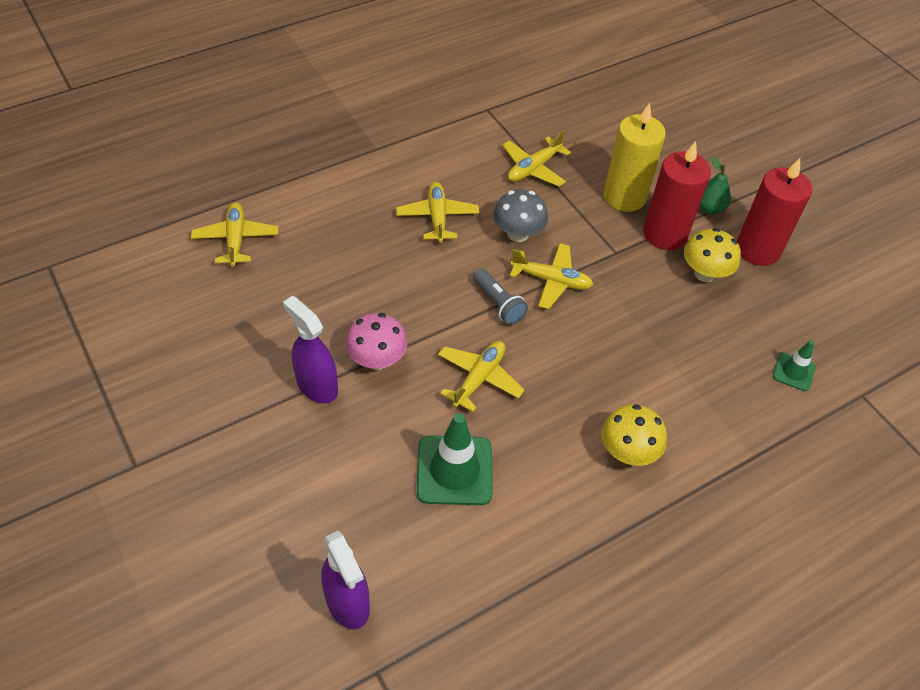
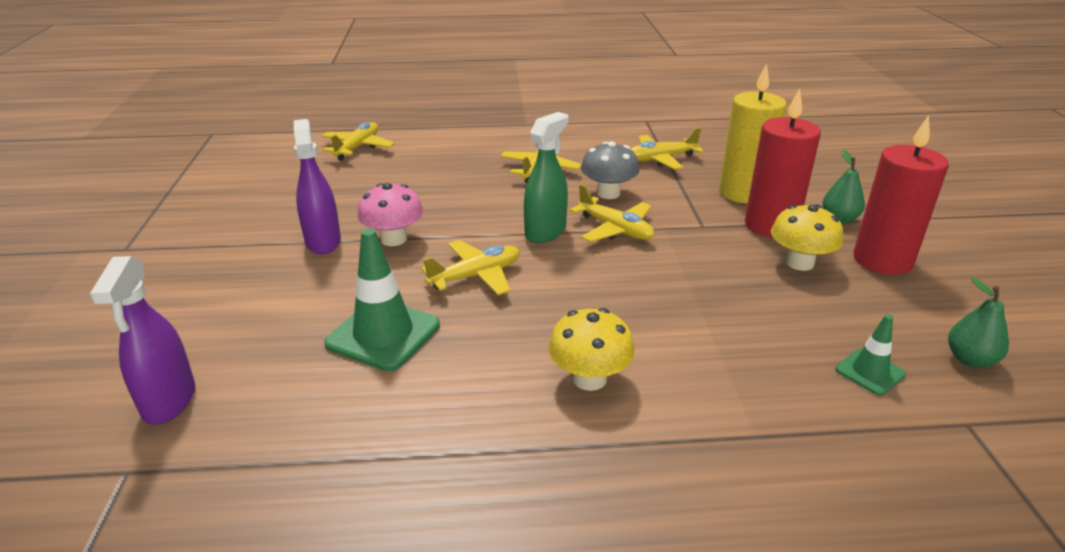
camera: 30 degrees right, 20 degrees down
grey flashlight [473,269,528,325] -> green spray bottle [524,112,569,243]
none -> green pear [948,277,1009,368]

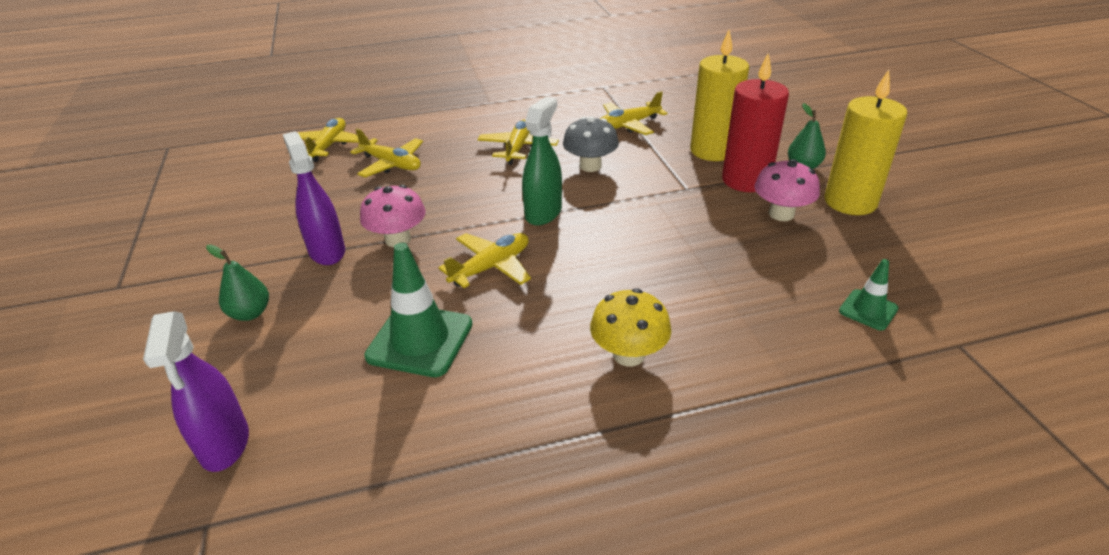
camera: 10 degrees left, 5 degrees up
yellow plane [570,184,654,242] -> yellow plane moved to [350,128,423,177]
yellow mushroom [771,205,843,271] -> pink mushroom [754,159,820,221]
red candle [853,115,949,275] -> yellow candle [824,70,907,215]
green pear [948,277,1009,368] -> green pear moved to [206,245,269,321]

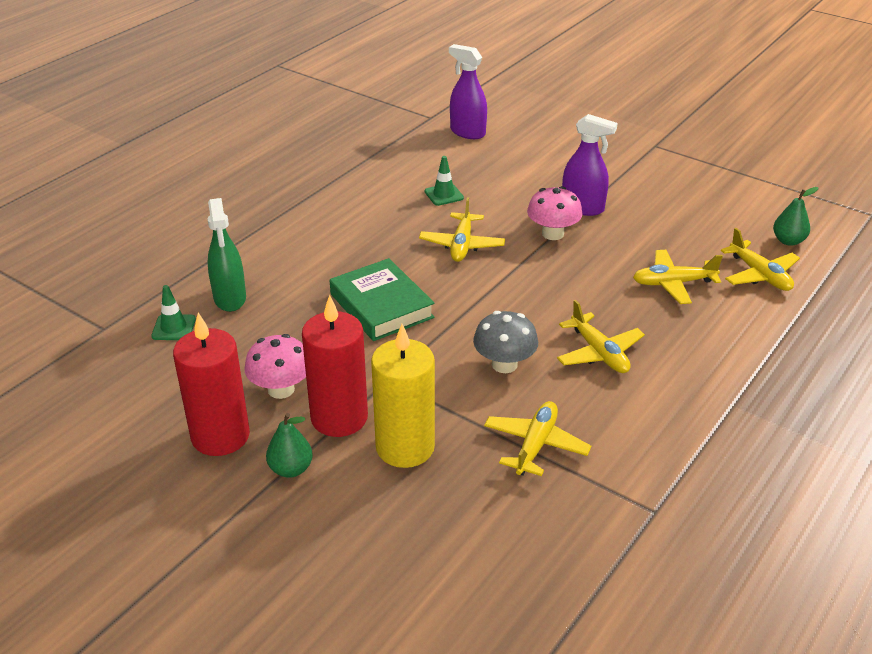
camera: 140 degrees right, 0 degrees up
green pear [206,245,269,321] -> green pear moved to [773,187,818,246]
green traffic cone [364,243,472,377] -> green traffic cone [425,156,464,206], size x0.55
green spray bottle [522,97,562,226] -> green spray bottle moved to [208,198,246,312]
yellow mushroom [590,289,671,366] -> none
yellow candle [824,70,907,215] -> red candle [173,313,250,456]
none -> green book [330,258,434,341]

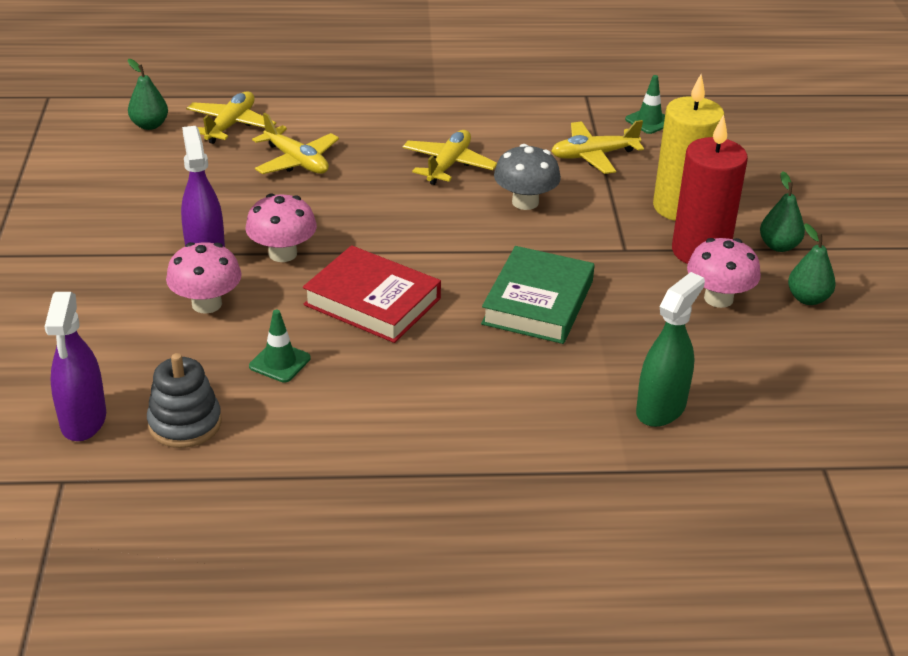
camera: 130 degrees left, 0 degrees up
green traffic cone [151,285,196,340] -> green traffic cone moved to [625,75,665,134]
red candle [173,313,250,456] -> green pear [788,223,836,305]
yellow plane [419,197,505,262] -> red book [303,245,441,343]
none -> grey stacking toy [147,353,221,448]
none -> pink mushroom [166,242,242,314]

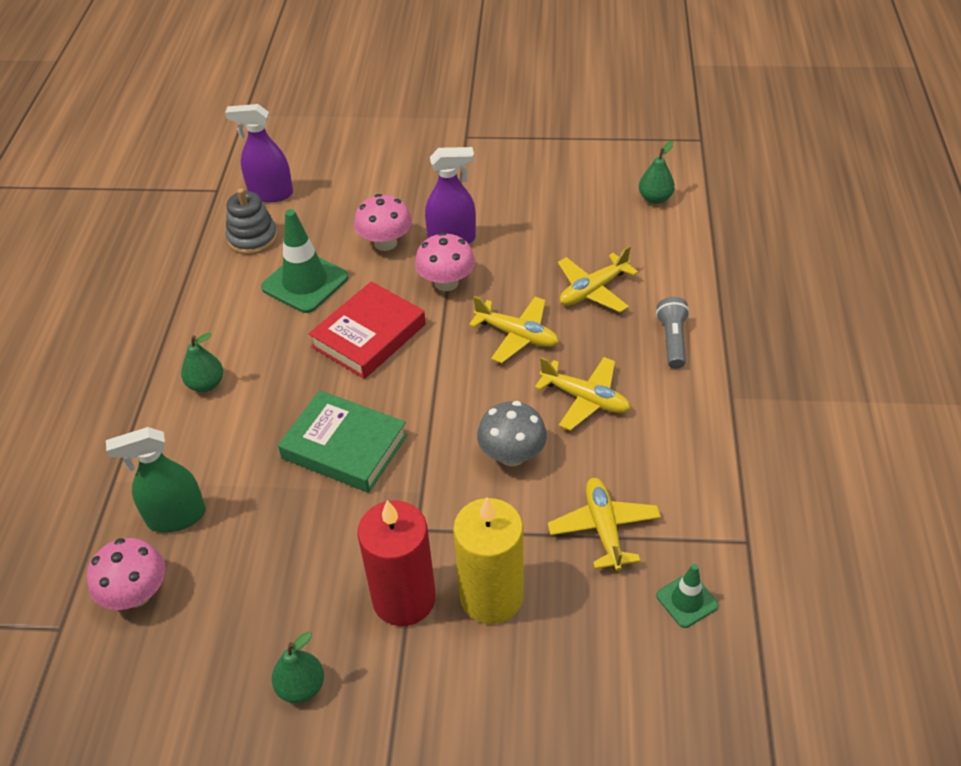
camera: 100 degrees right, 10 degrees up
yellow plane [186,92,276,144] -> yellow plane moved to [469,296,559,363]
green traffic cone [249,310,311,383] -> green traffic cone [261,209,348,313], size x1.83
green spray bottle [636,272,705,427] -> green spray bottle turned 120 degrees clockwise [106,427,206,533]
pink mushroom [687,238,761,308] -> pink mushroom moved to [87,538,166,610]
green pear [760,171,805,252] -> green pear moved to [181,333,223,392]
none -> grey flashlight [656,297,690,369]

